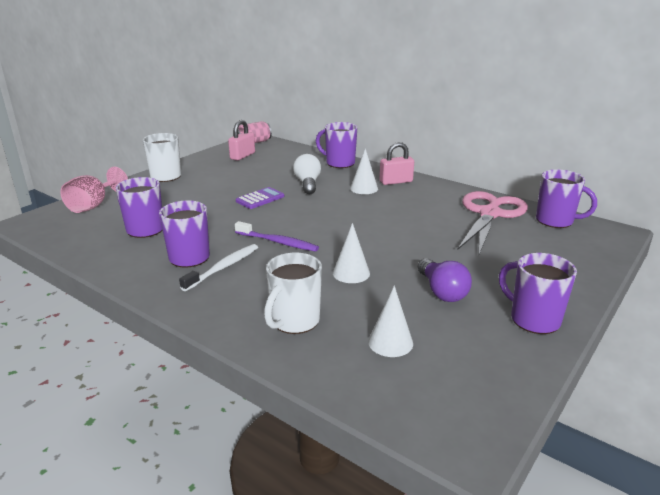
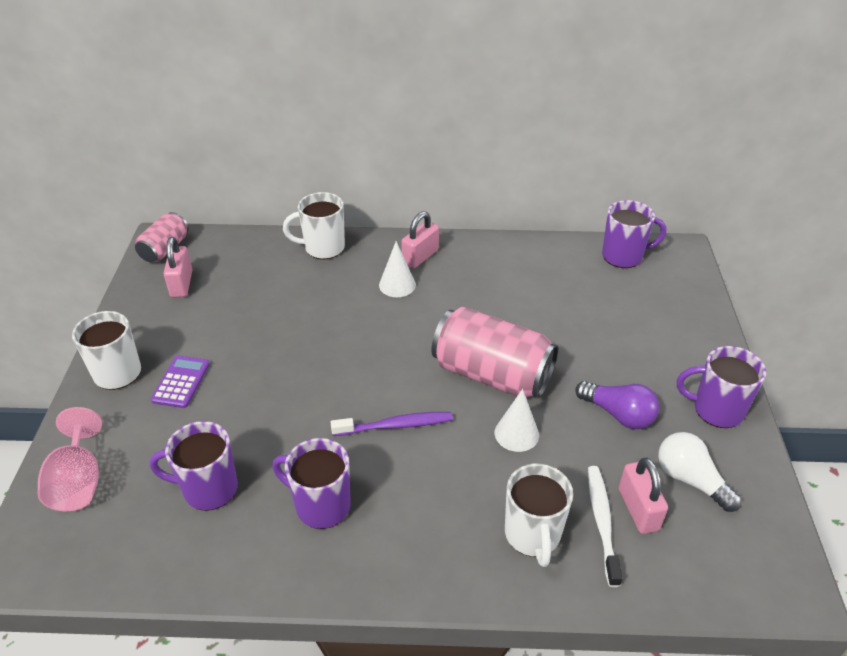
camera: 35 degrees left, 15 degrees up
white toothbrush [179,244,258,291] -> white toothbrush moved to [588,466,623,587]
purple calculator [236,187,284,209] -> purple calculator moved to [151,356,210,408]
white light bulb [293,154,321,194] -> white light bulb moved to [658,432,741,512]
purple mug [316,122,357,168] -> white mug [283,192,345,259]
white cone [368,285,413,357] -> pink padlock [619,457,668,534]
pink scissors [457,191,528,254] -> none
none -> pink can [432,307,559,399]

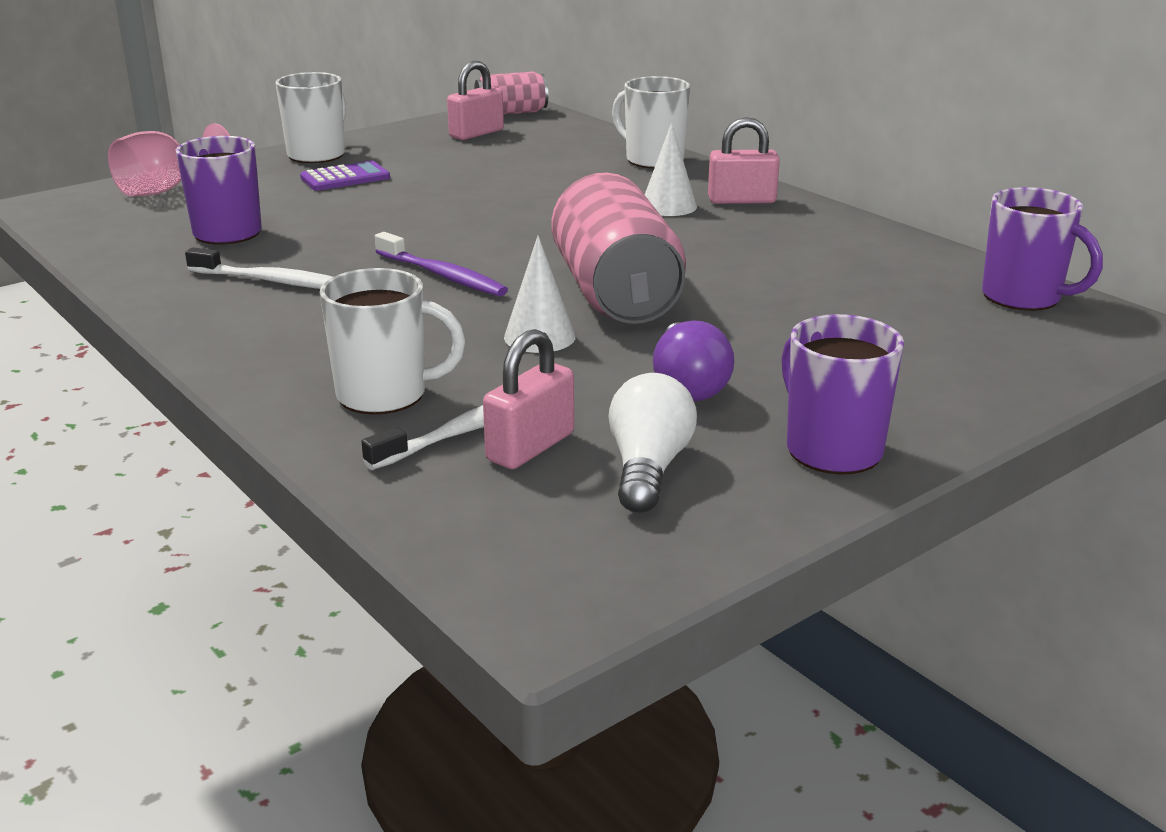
camera: 50 degrees right, 15 degrees down
purple mug [272,438,351,529] -> white toothbrush [185,247,333,289]
white mug [505,463,573,567] -> white mug turned 135 degrees counterclockwise [320,268,466,415]

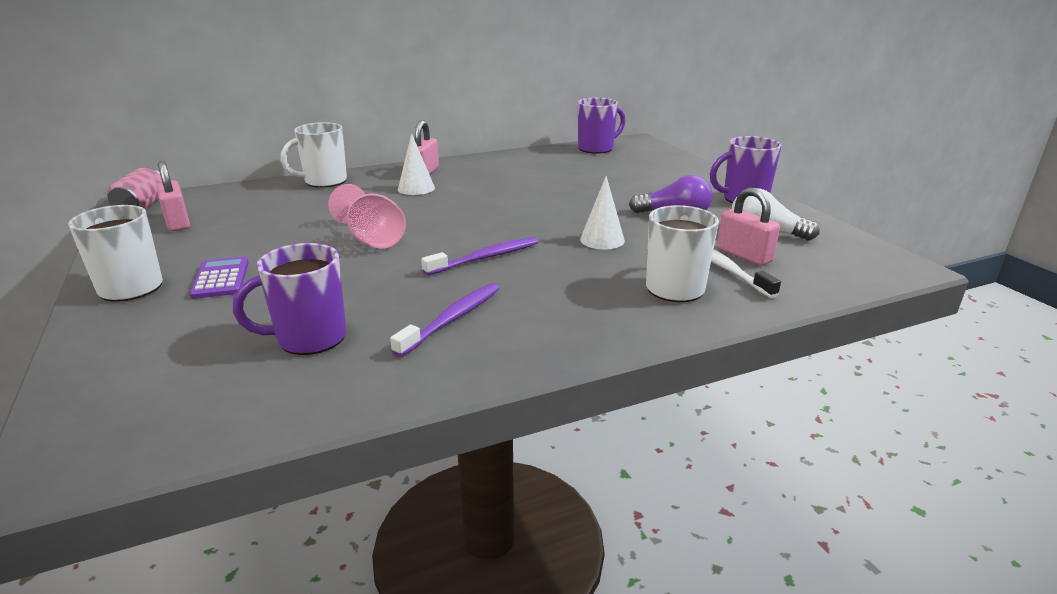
camera: 75 degrees left, 0 degrees up
pink goblet [108,123,230,197] -> pink goblet moved to [328,184,406,249]
white toothbrush [185,247,333,289] -> purple toothbrush [390,283,499,357]
pink can [551,172,686,324] -> none

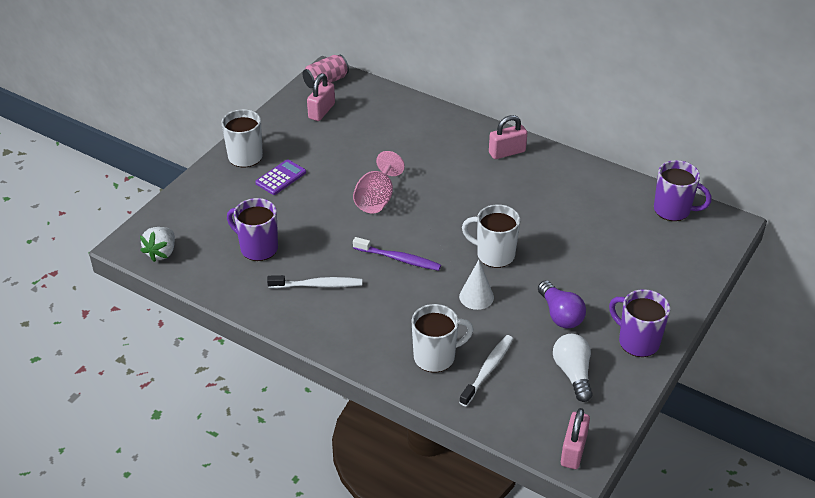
camera: 55 degrees right, 15 degrees up
white mug [281,122,347,188] -> white mug moved to [462,204,520,268]
purple toothbrush [390,283,499,357] -> white toothbrush [267,275,362,288]
white cone [398,133,435,195] -> none
pink padlock [717,188,780,266] -> pink padlock moved to [561,408,590,469]
none -> white strawberry [140,227,175,262]

